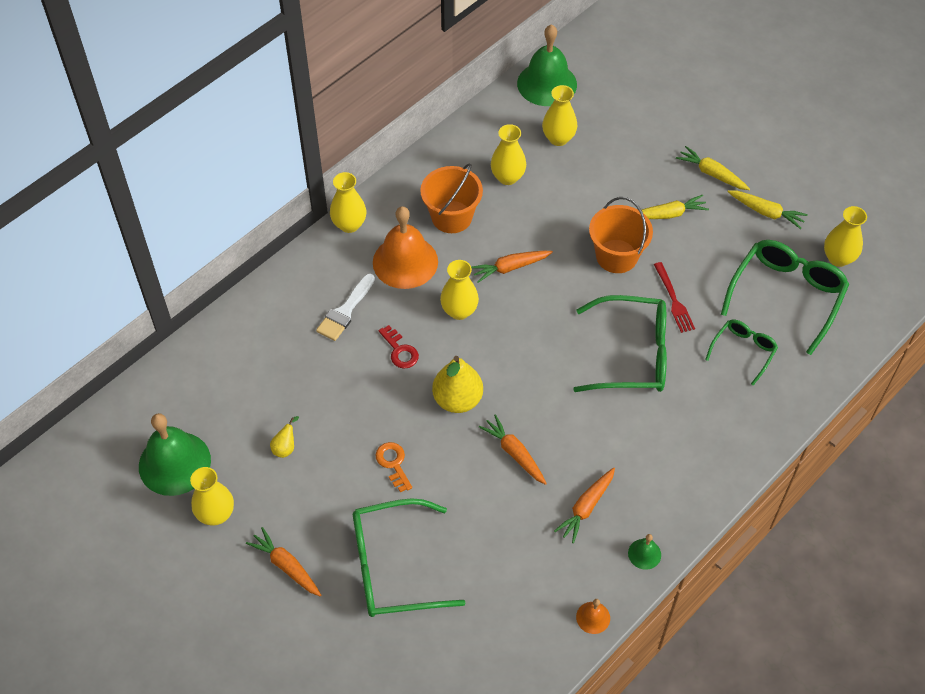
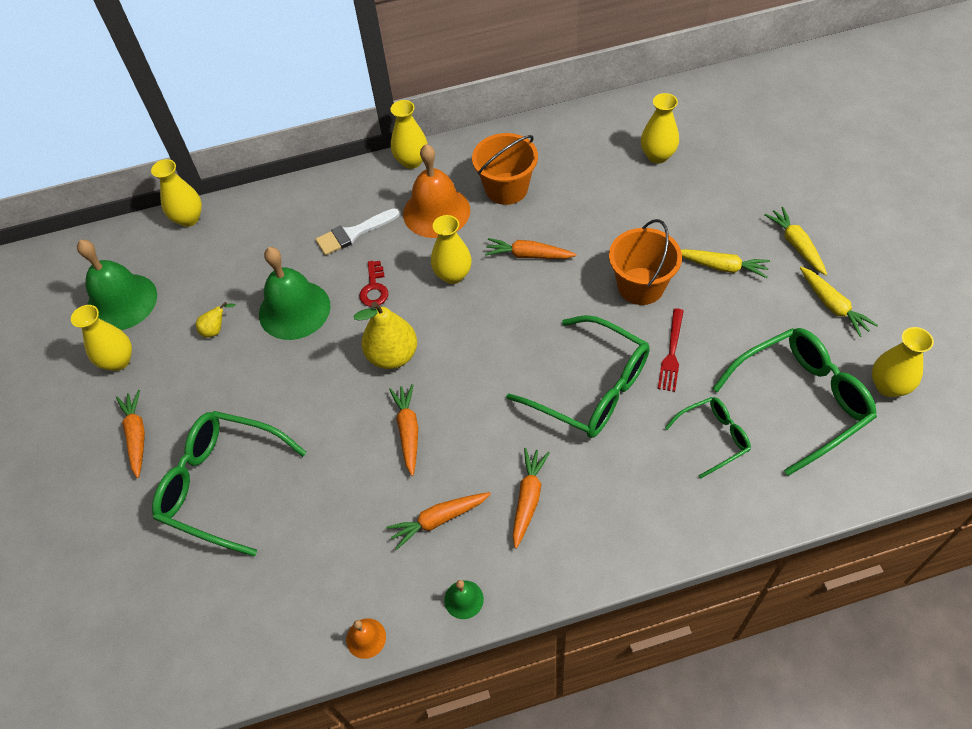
camera: 35 degrees right, 0 degrees up
orange key [375,442,412,492] -> none
yellow vase [491,124,526,185] -> yellow vase moved to [151,159,202,227]
green bell [517,24,577,106] -> green bell moved to [259,247,330,340]
none -> orange carrot [513,448,550,549]

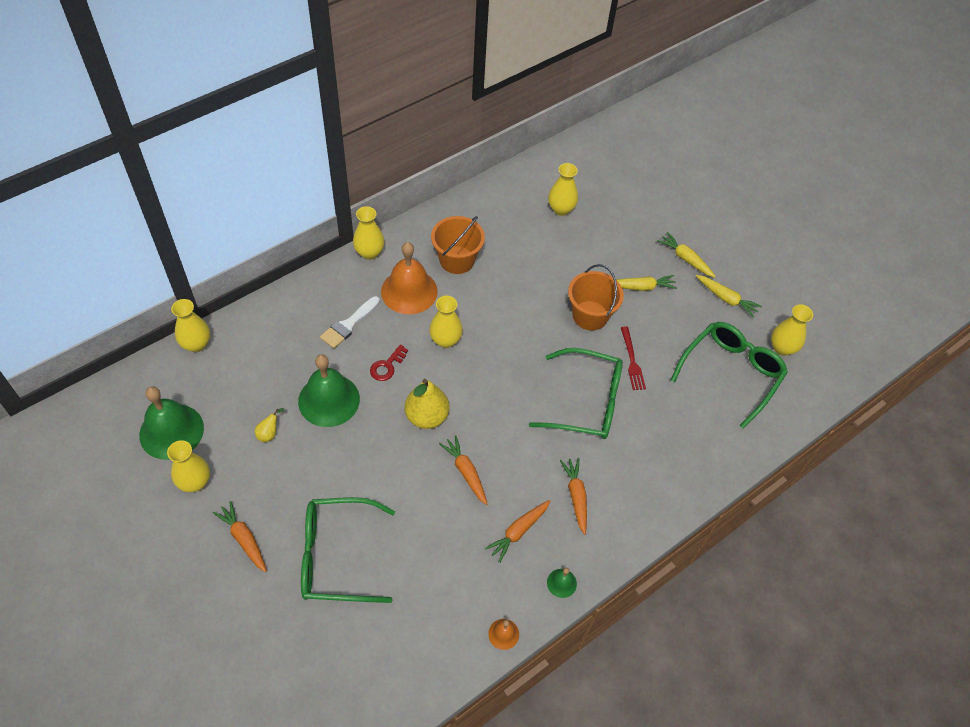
camera: 30 degrees left, 0 degrees up
red key [359,261,389,307] -> red key turned 60 degrees clockwise [370,344,408,381]
orange carrot [485,238,576,259] -> none
green glasses [665,397,751,479] -> none

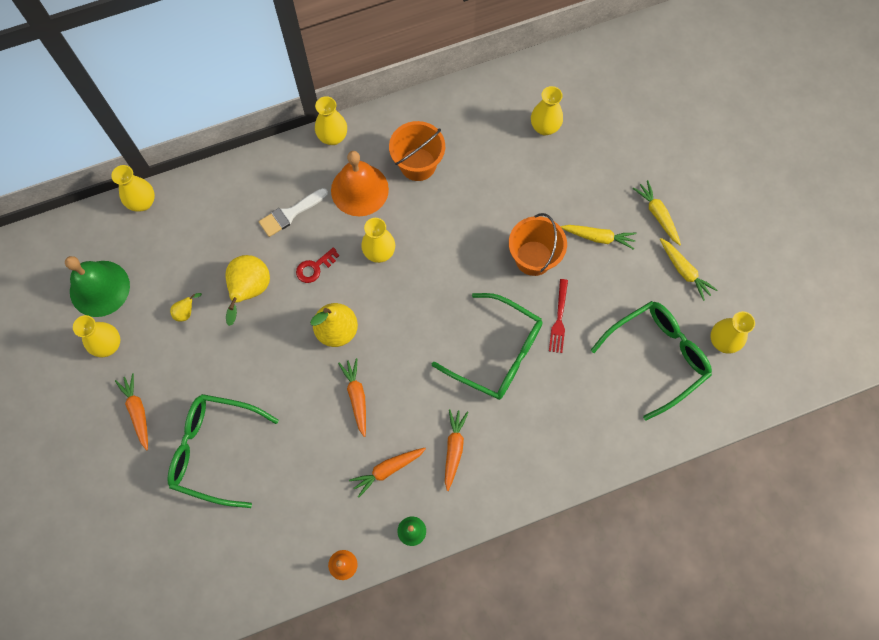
camera: 20 degrees right, 15 degrees up
green bell [298,354,360,427] -> yellow pear [225,255,270,326]

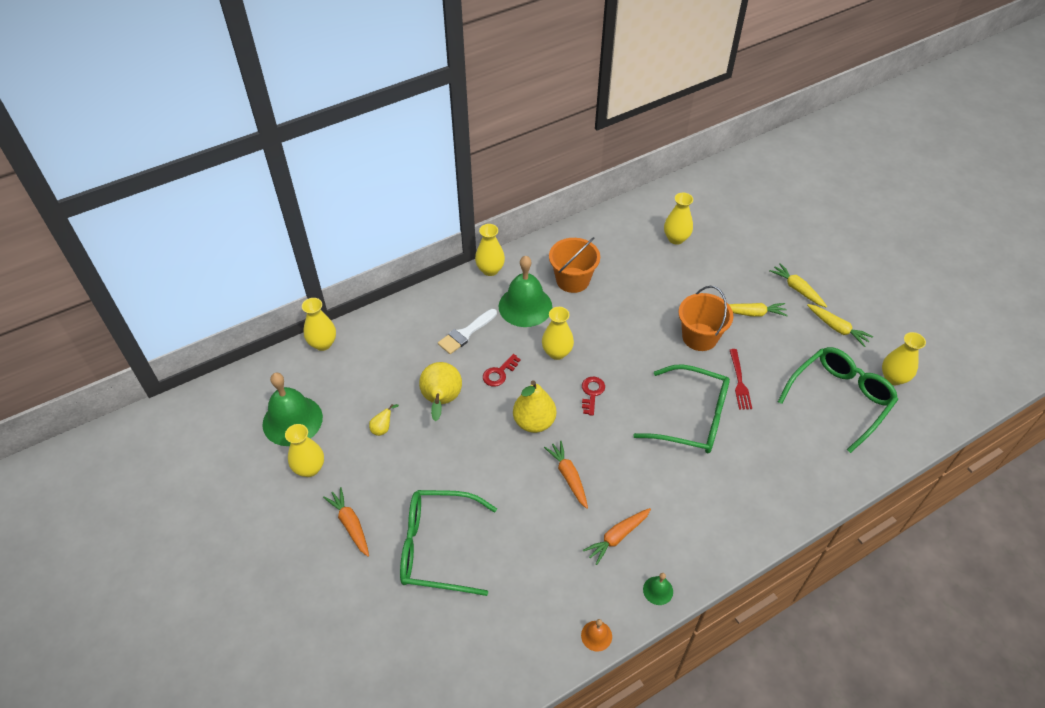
camera: 10 degrees left, 20 degrees down
orange bell [331,151,389,216] -> green bell [499,256,552,327]
orange carrot [445,409,468,491] -> none
none -> red key [582,377,605,416]

